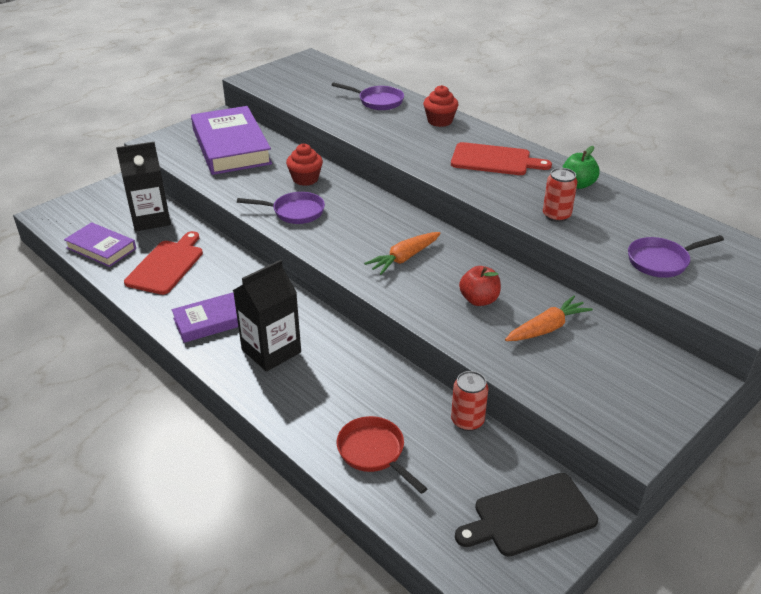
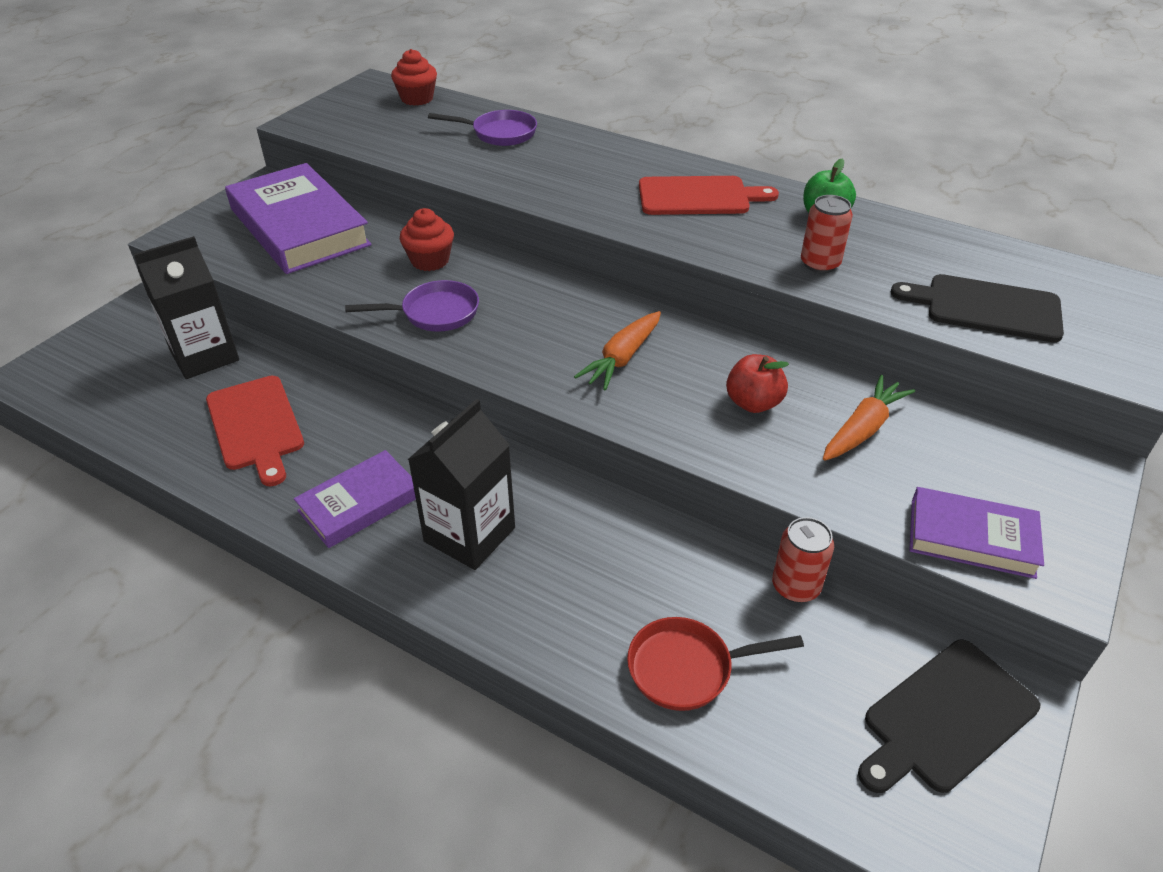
camera: 15 degrees left, 5 degrees up
purple book [64,222,136,267] -> purple book moved to [909,487,1044,579]
red cutting board [124,231,203,295] -> red cutting board turned 150 degrees clockwise [206,376,304,486]
red pan [337,416,428,494] -> red pan turned 45 degrees counterclockwise [627,617,804,711]
red cupcake [423,85,459,127] -> red cupcake moved to [391,49,437,106]
purple pan [628,235,724,278] -> black cutting board [891,274,1064,342]

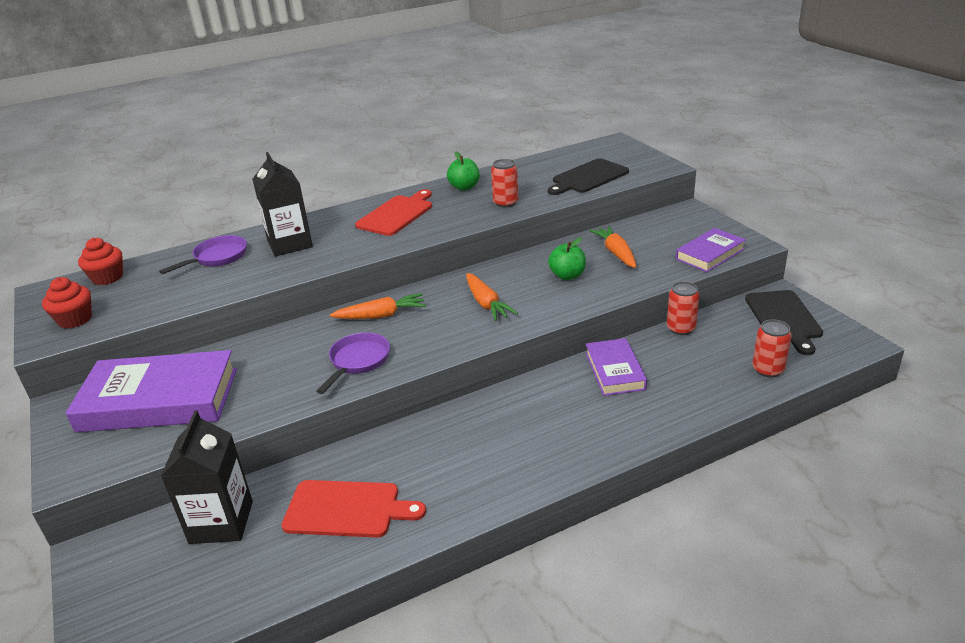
camera: 55 degrees left, 10 degrees down
purple book [294,450,416,548] -> purple book moved to [586,338,647,396]
red cupcake [400,208,454,271] -> red cupcake moved to [42,277,92,329]
black carton [408,399,515,570] -> black carton moved to [252,152,313,256]
red pan [627,617,804,711] -> none
red apple [726,354,789,413] -> green apple [548,237,586,280]
none -> orange carrot [330,293,426,319]
none -> red can [752,319,792,377]

